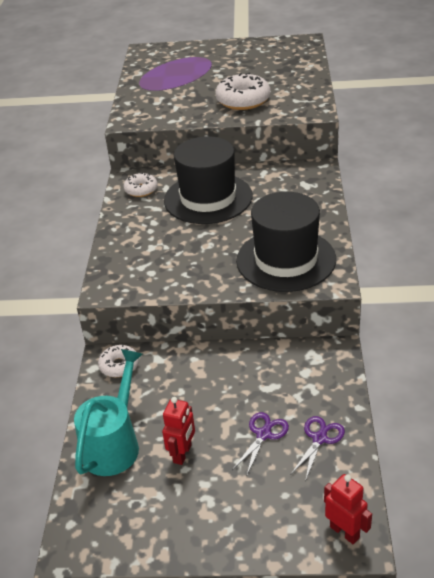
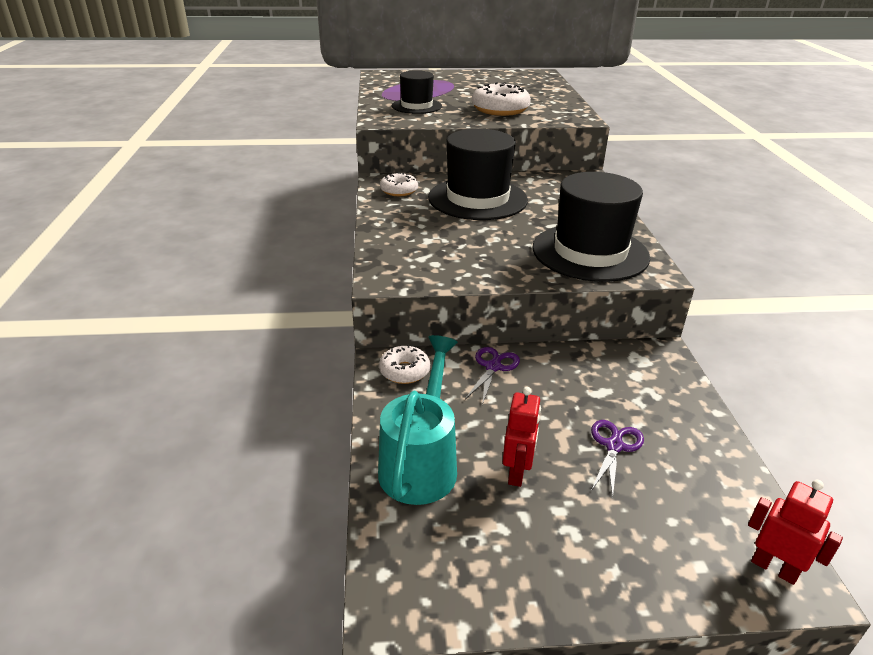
camera: 10 degrees left, 5 degrees down
purple scissors [290,416,345,481] -> purple scissors moved to [465,347,520,405]
none -> black hat [392,70,442,114]

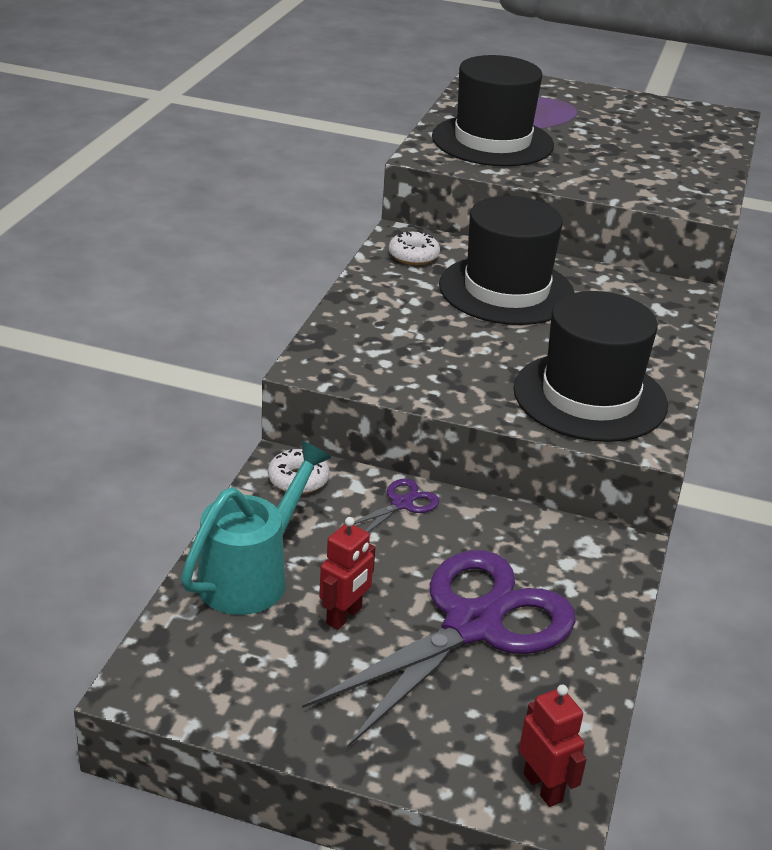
camera: 20 degrees right, 0 degrees up
black hat [392,70,442,114] -> black hat [432,55,554,166], size x1.73
white donut [472,82,531,116] -> none
purple scissors [591,420,644,498] -> purple scissors [302,550,576,748], size x2.48

